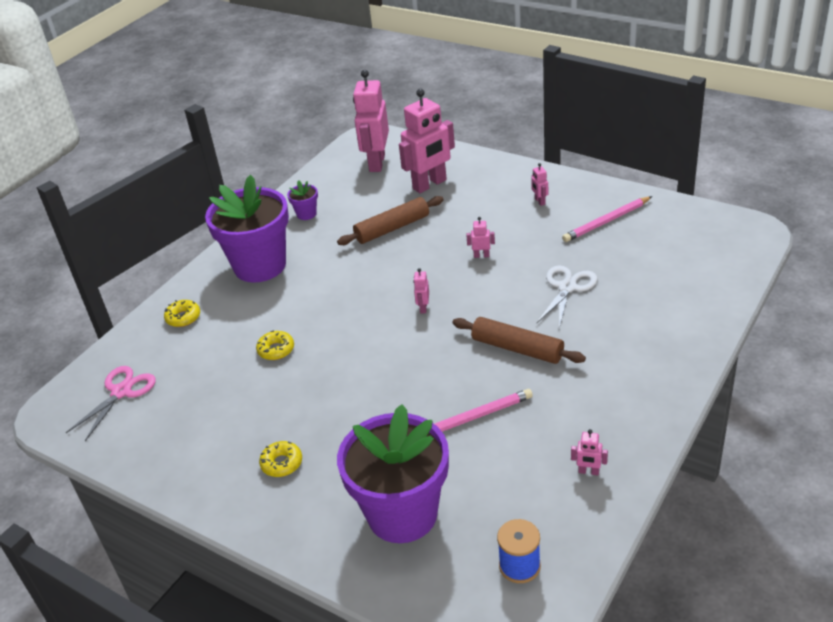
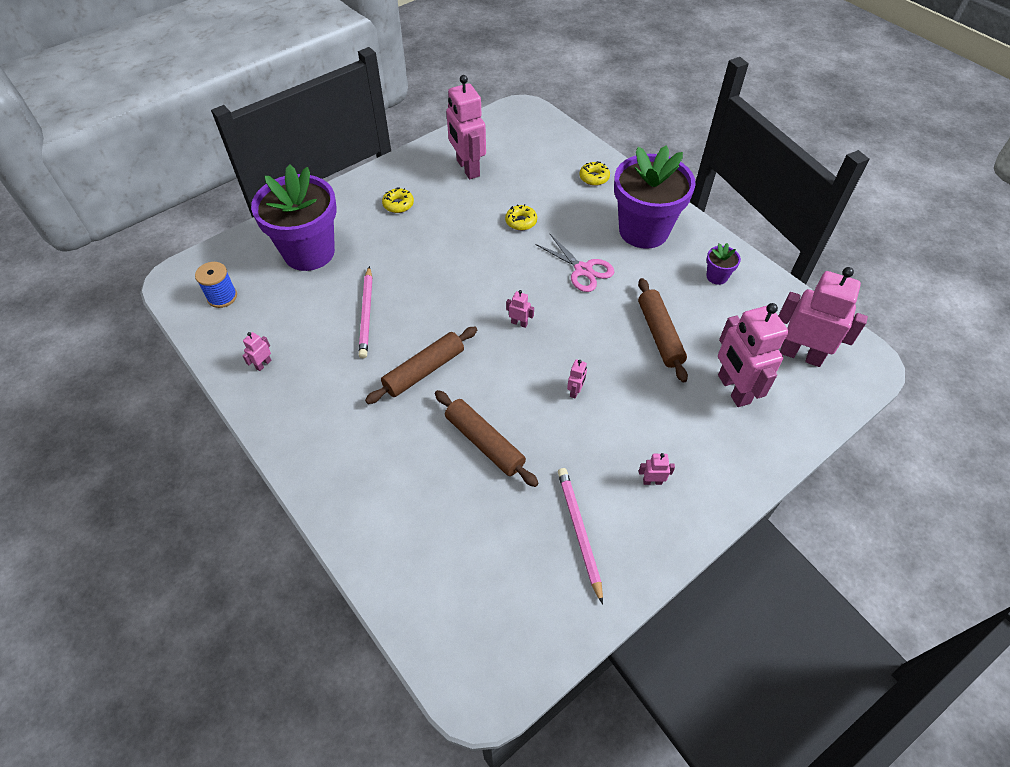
camera: 105 degrees right, 15 degrees up
pink scissors [66,366,156,441] -> pink scissors moved to [535,234,614,292]
white scissors [536,265,597,329] -> brown rolling pin [435,390,539,487]
none -> pink robot [446,75,486,179]

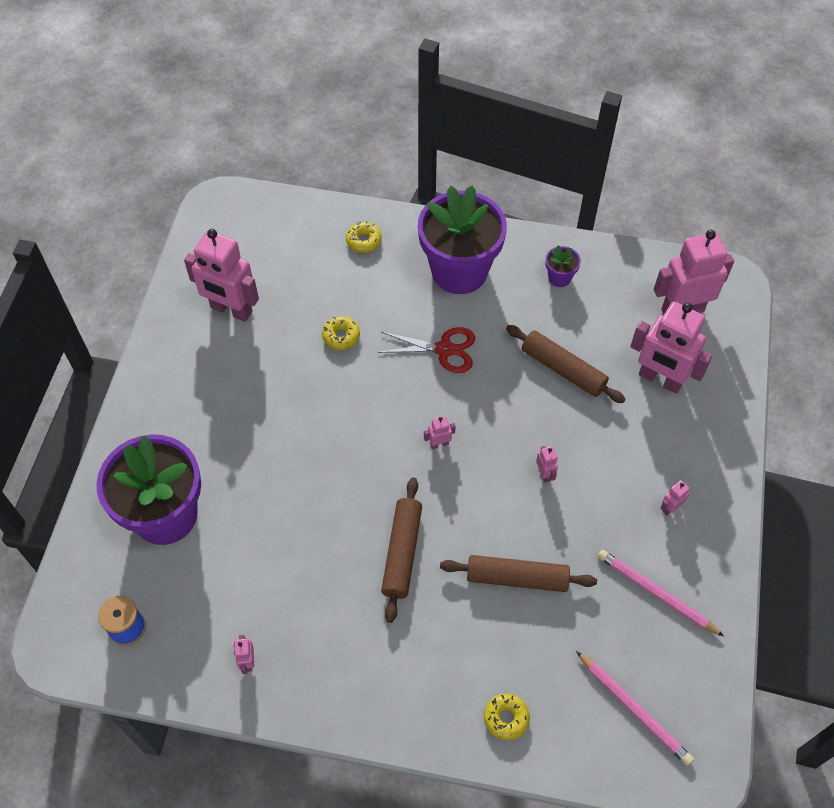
camera: 40 degrees left, 5 degrees up
pink pencil [359,266,372,358] -> pink pencil moved to [576,651,694,766]
yellow donut [382,187,414,213] -> yellow donut moved to [484,693,530,740]
pink scissors [535,234,614,292] -> red scissors [378,327,475,373]

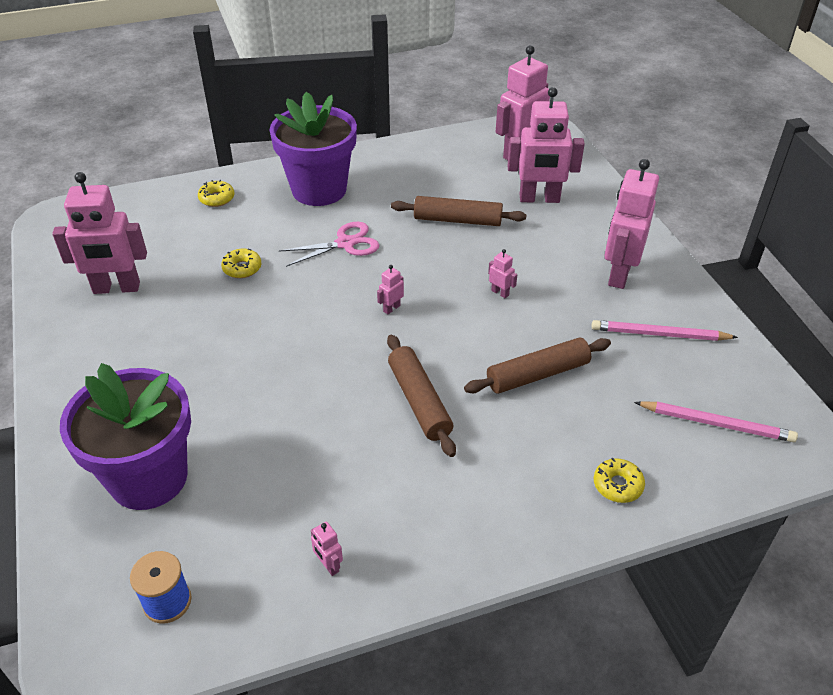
camera: 30 degrees left, 15 degrees down
red scissors [378,327,475,373] -> pink scissors [279,222,379,267]
purple flower pot [546,245,581,287] -> none
pink robot [661,480,690,516] -> pink robot [605,159,659,289], size x2.46

